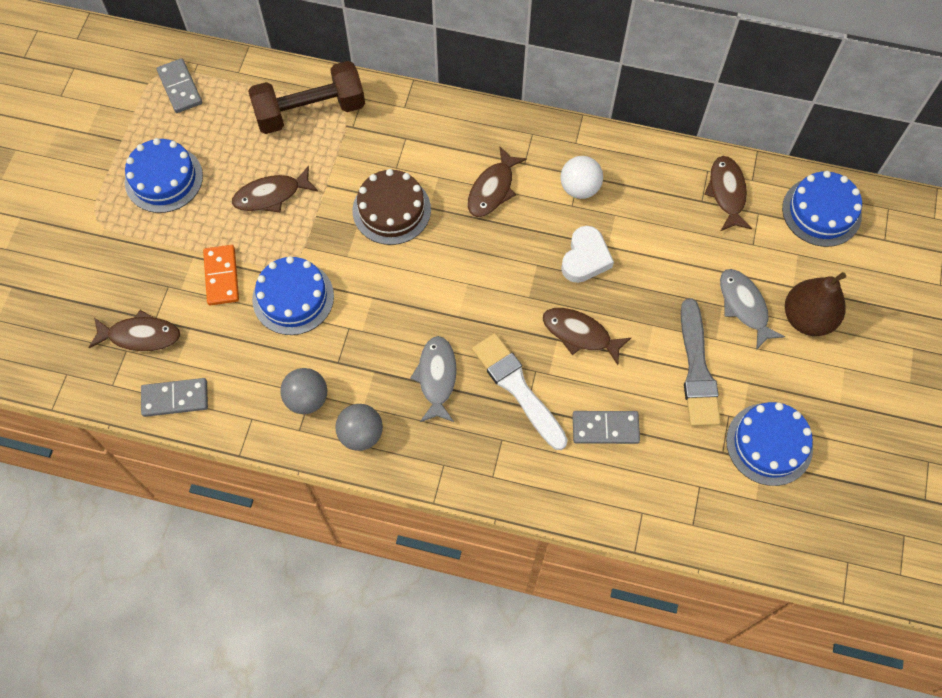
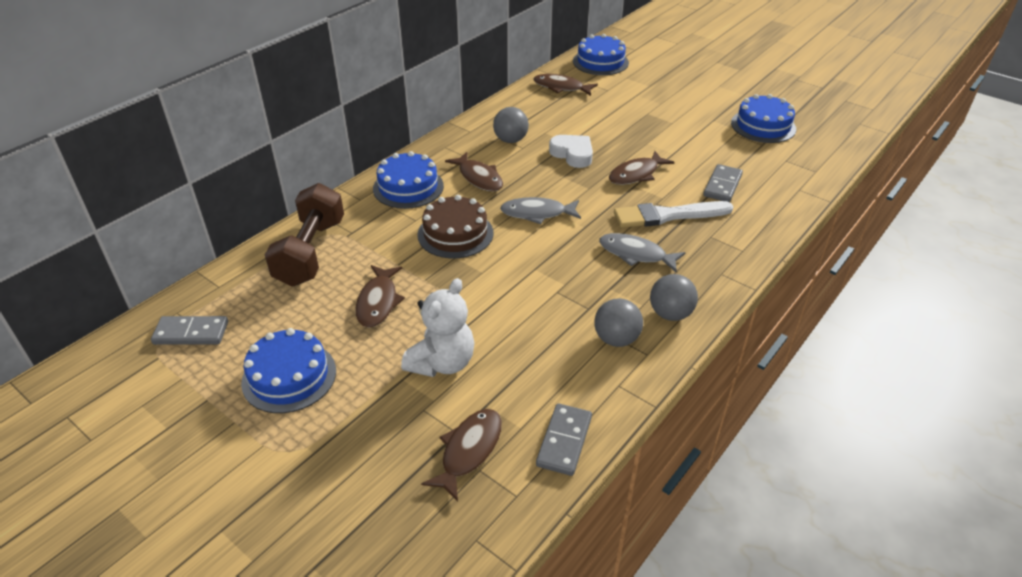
camera: 65 degrees left, 25 degrees down
orange domino [203,245,239,306] -> white teddy bear [401,278,474,377]
blue cake [252,256,334,335] -> blue cake moved to [373,151,444,209]
white ball [561,156,603,199] -> grey ball [493,107,529,143]
grey brush [681,298,721,426] -> none
grey fish [720,269,785,350] -> grey fish moved to [500,197,581,224]
brown pear [785,272,846,336] -> none

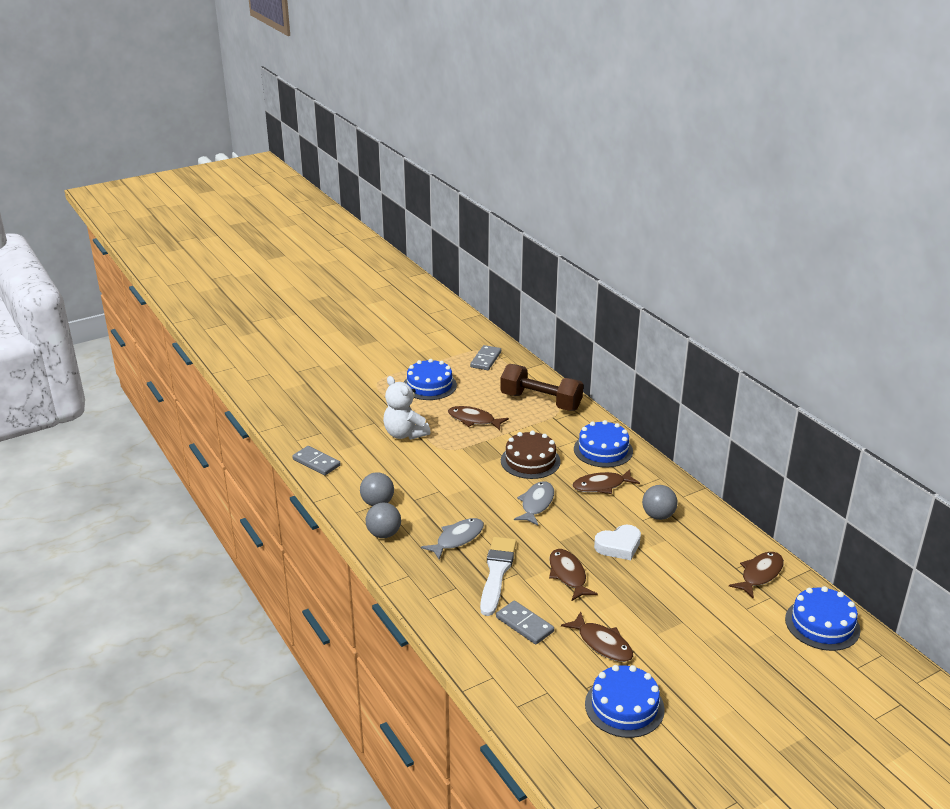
camera: 110 degrees right, 10 degrees down
brown fish [421,409,502,502] -> brown fish moved to [561,612,633,662]

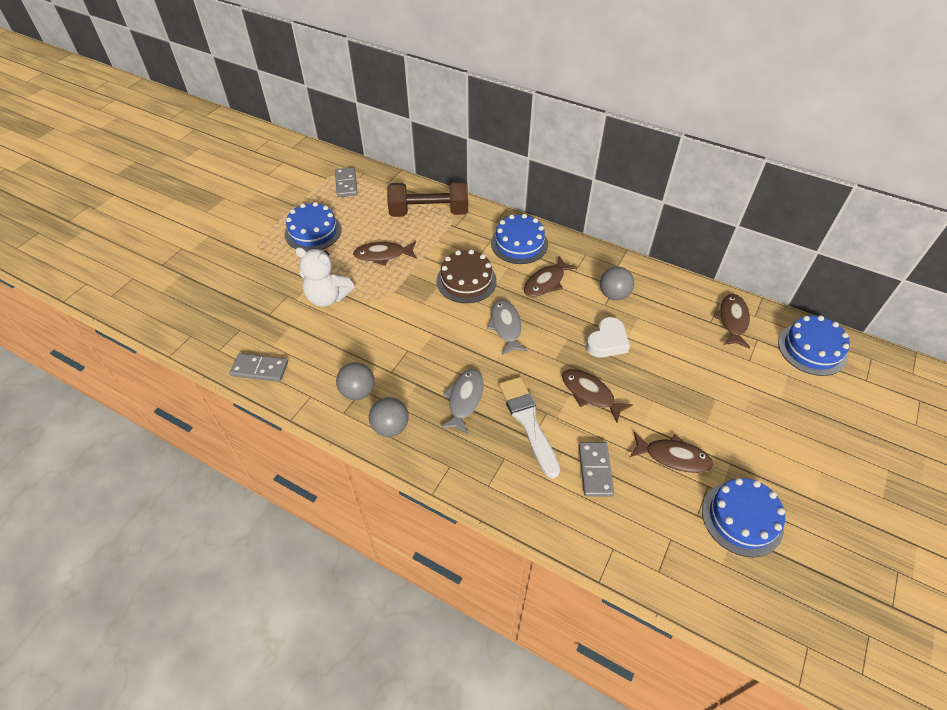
camera: 30 degrees left, 20 degrees up
grey domino [496,601,554,645] -> grey domino turned 75 degrees clockwise [579,442,614,496]

